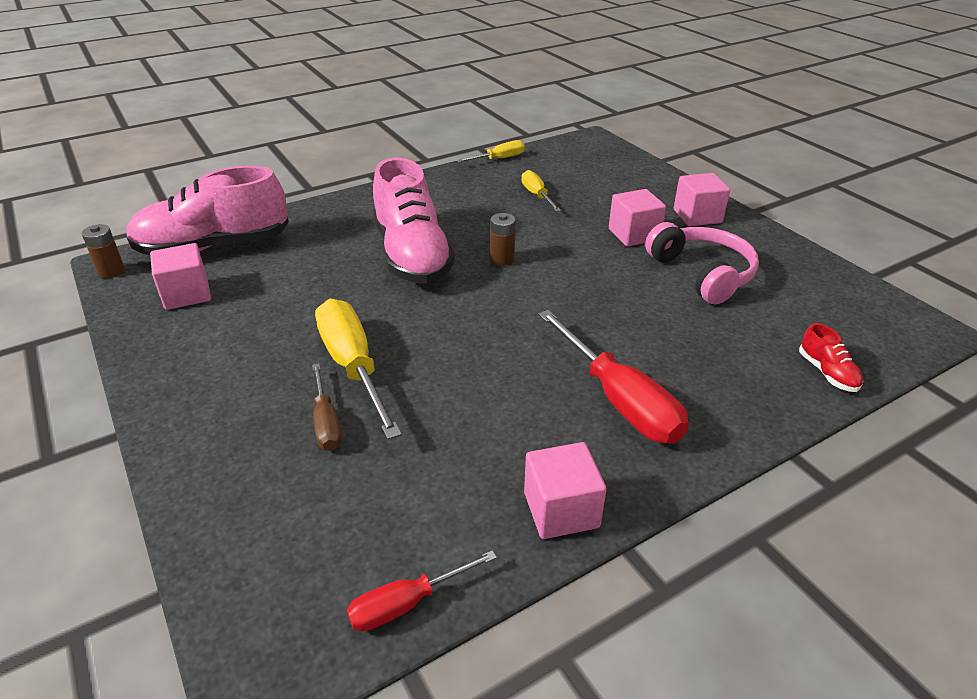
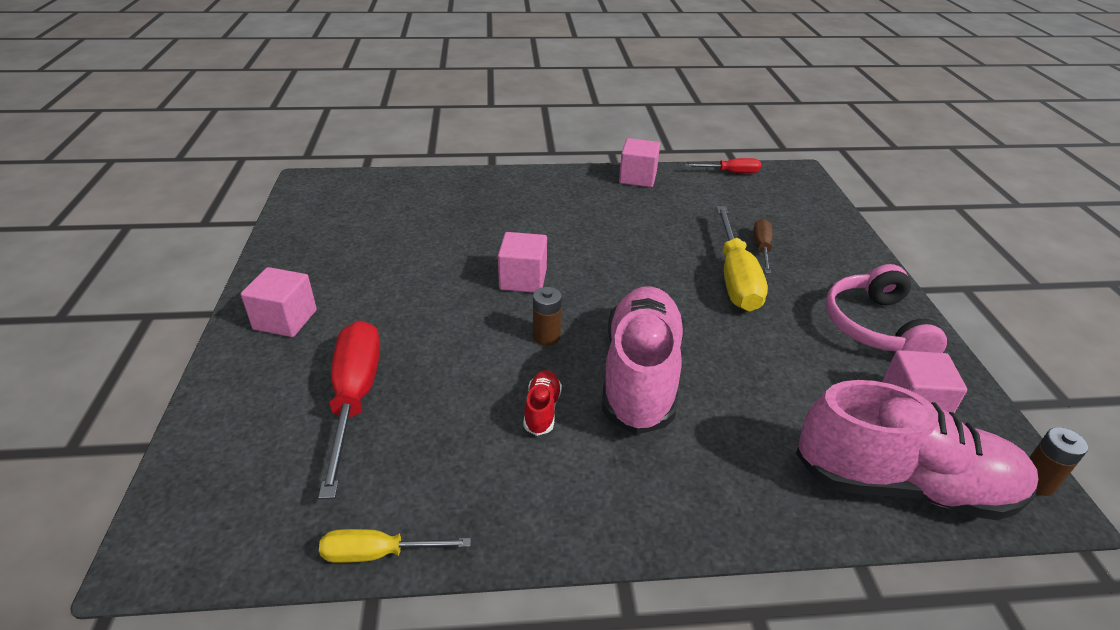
camera: 155 degrees left, 0 degrees up
yellow screwdriver [521,170,561,212] -> none
red screwdriver [538,310,689,444] -> red screwdriver moved to [318,320,380,499]
pink cube [609,189,666,247] -> pink cube moved to [498,232,547,293]
pink headphones [645,222,759,304] -> pink headphones moved to [825,264,947,353]
red shoe [799,323,863,392] -> red shoe moved to [523,370,562,436]

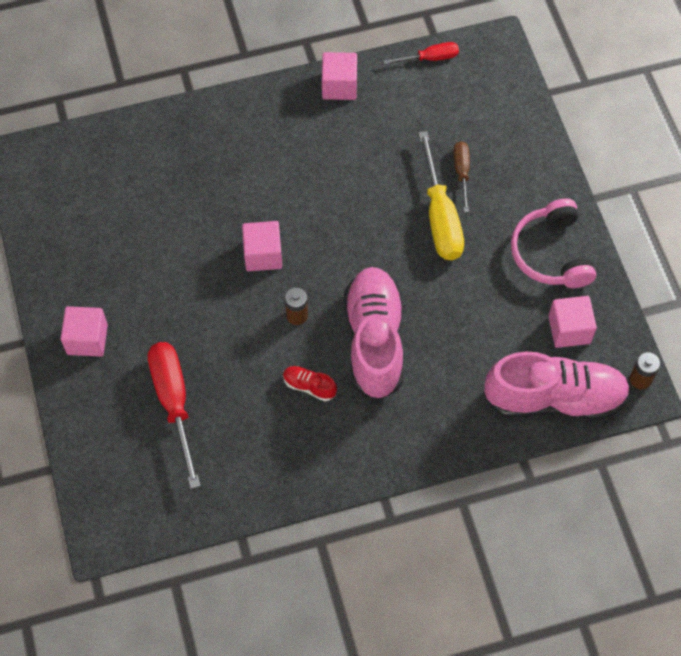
camera: 10 degrees left, 25 degrees up
yellow screwdriver [319,529,471,563] -> none
red shoe [523,370,562,436] -> red shoe turned 60 degrees counterclockwise [283,366,337,401]

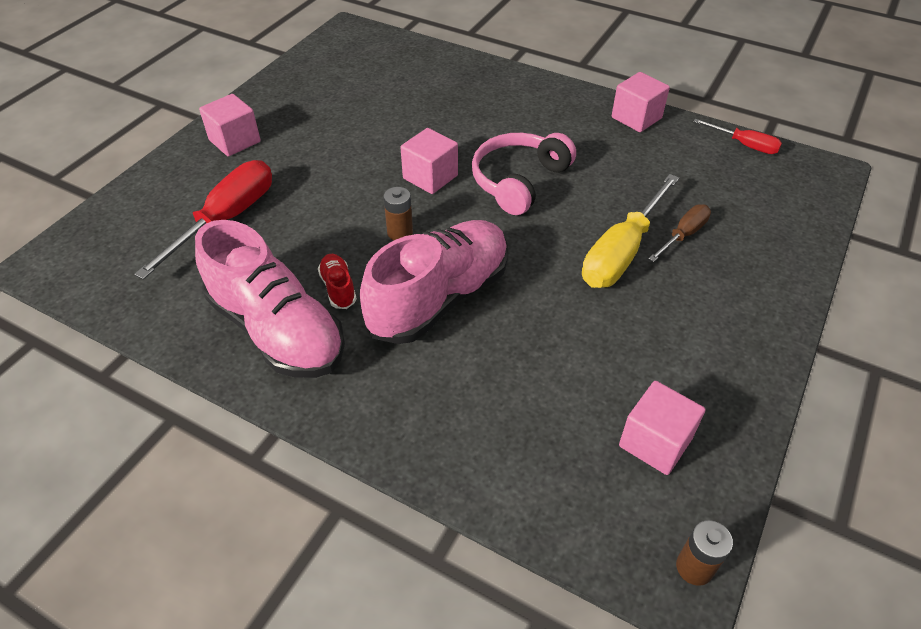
camera: 45 degrees right, 15 degrees down
pink shoe [484,352,631,420] -> pink shoe moved to [195,220,345,378]
pink headphones [511,198,596,288] -> pink headphones moved to [472,133,576,215]

